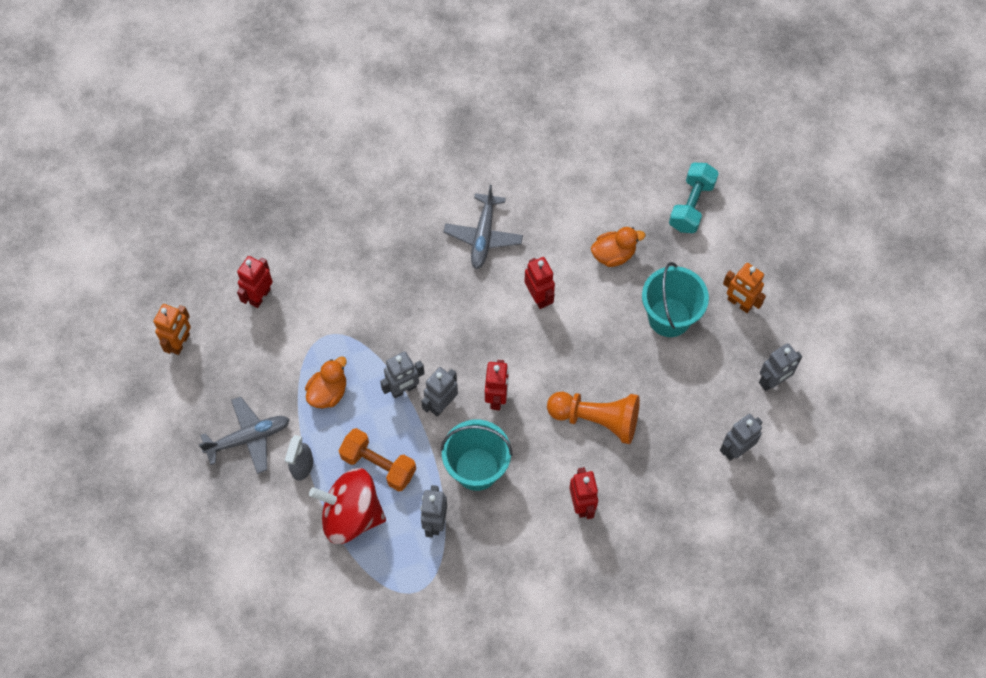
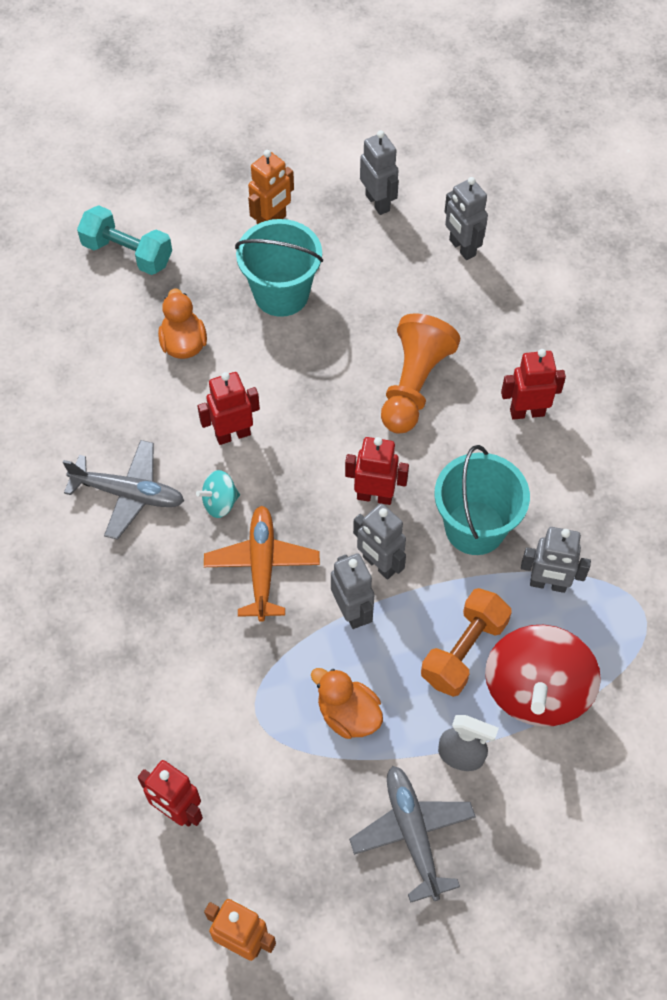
camera: 85 degrees left, 5 degrees down
none -> turquoise spinning top [196,470,240,518]
none -> orange plane [204,506,320,622]

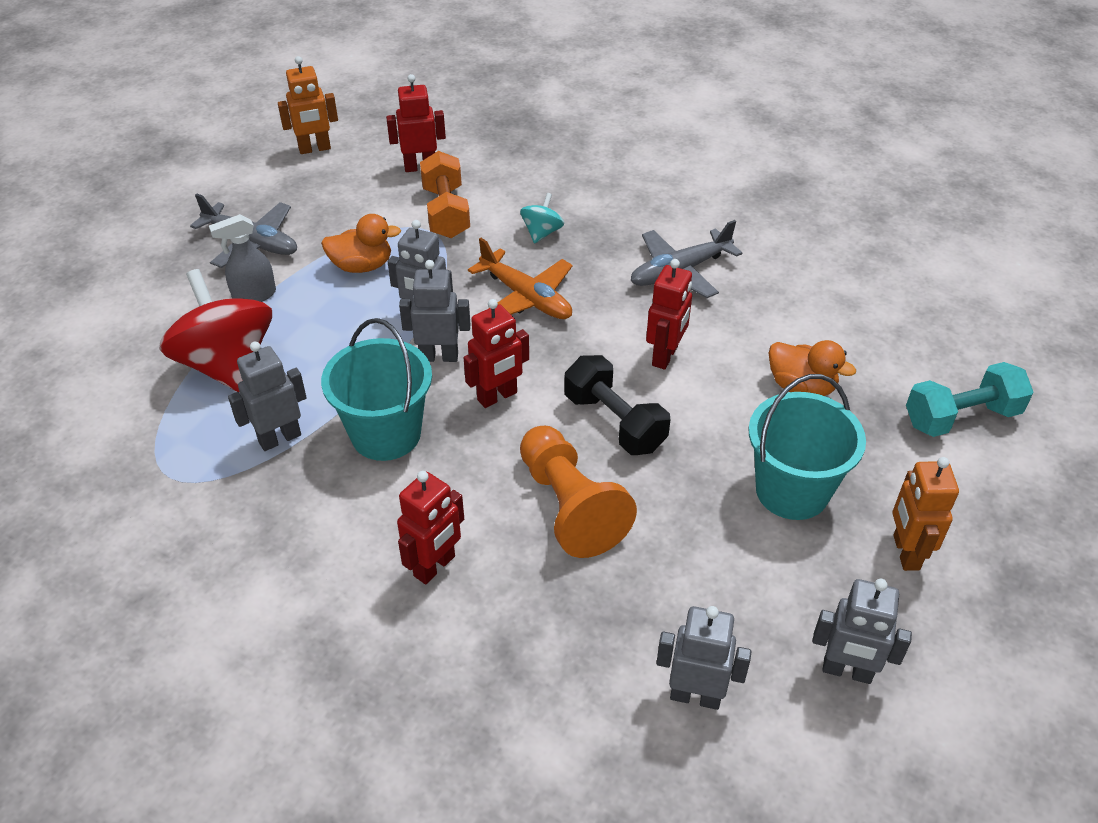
camera: 135 degrees right, 15 degrees down
turquoise spinning top [196,470,240,518] -> turquoise spinning top moved to [520,193,564,244]
orange dumbbell [421,588,512,697] -> orange dumbbell moved to [420,151,470,238]
none -> black dumbbell [564,355,671,455]

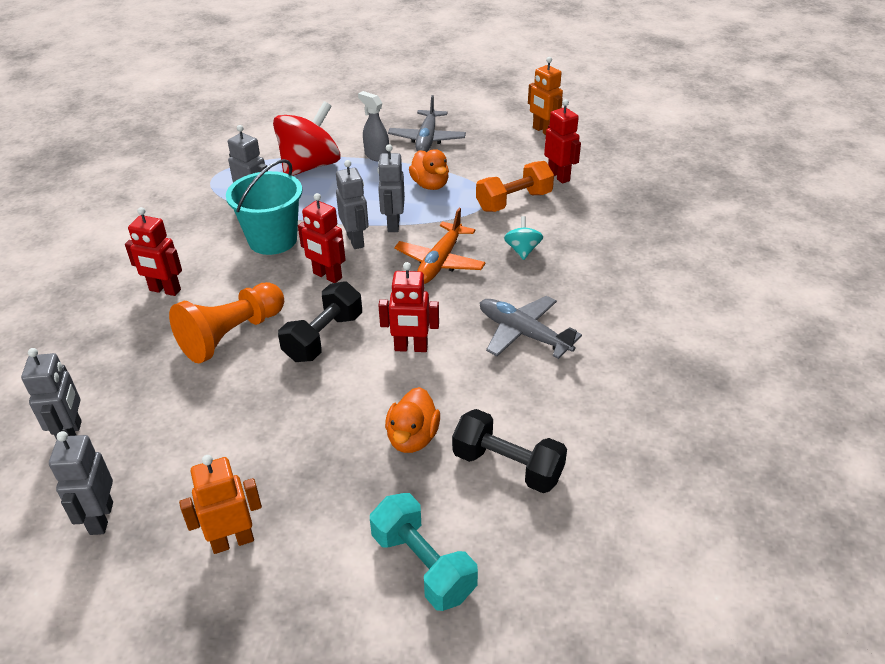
camera: 70 degrees right, 5 degrees down
turquoise spinning top [520,193,564,244] -> turquoise spinning top turned 90 degrees counterclockwise [504,216,543,260]
turquoise bucket [748,374,866,520] -> none
none -> black dumbbell [452,409,567,493]

